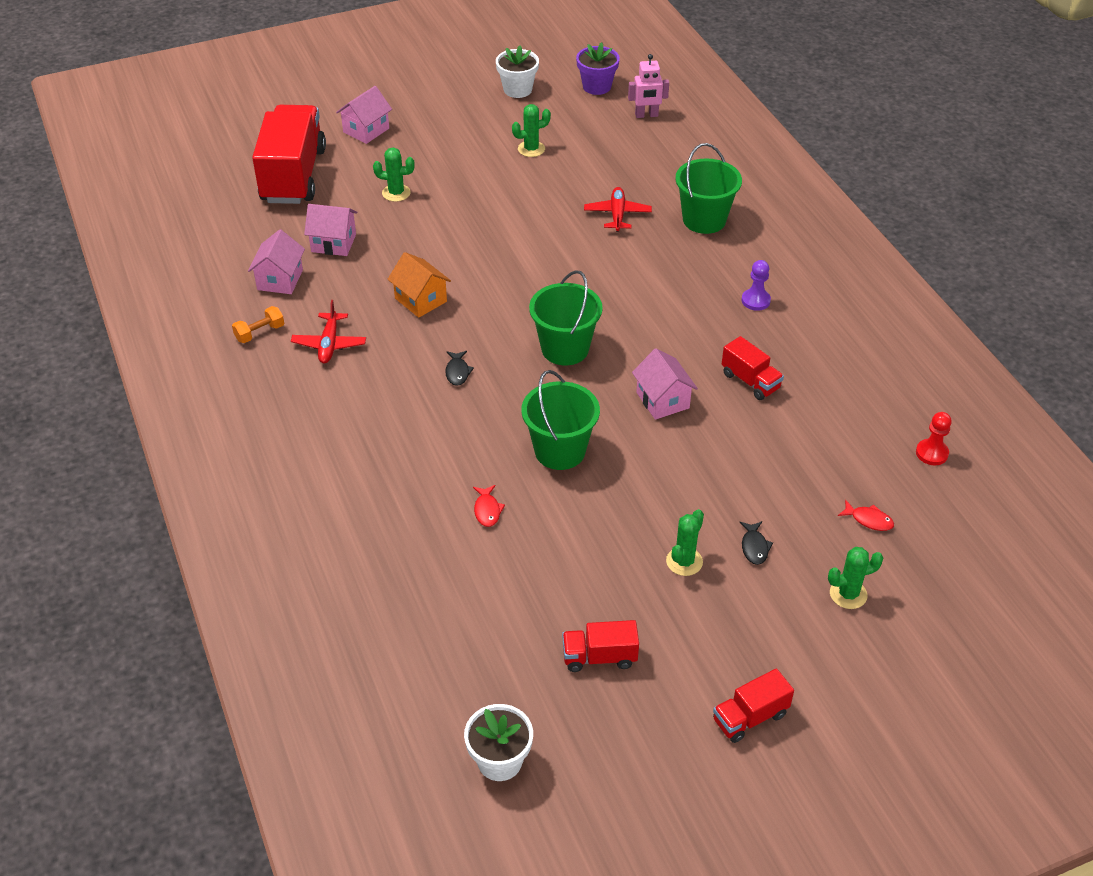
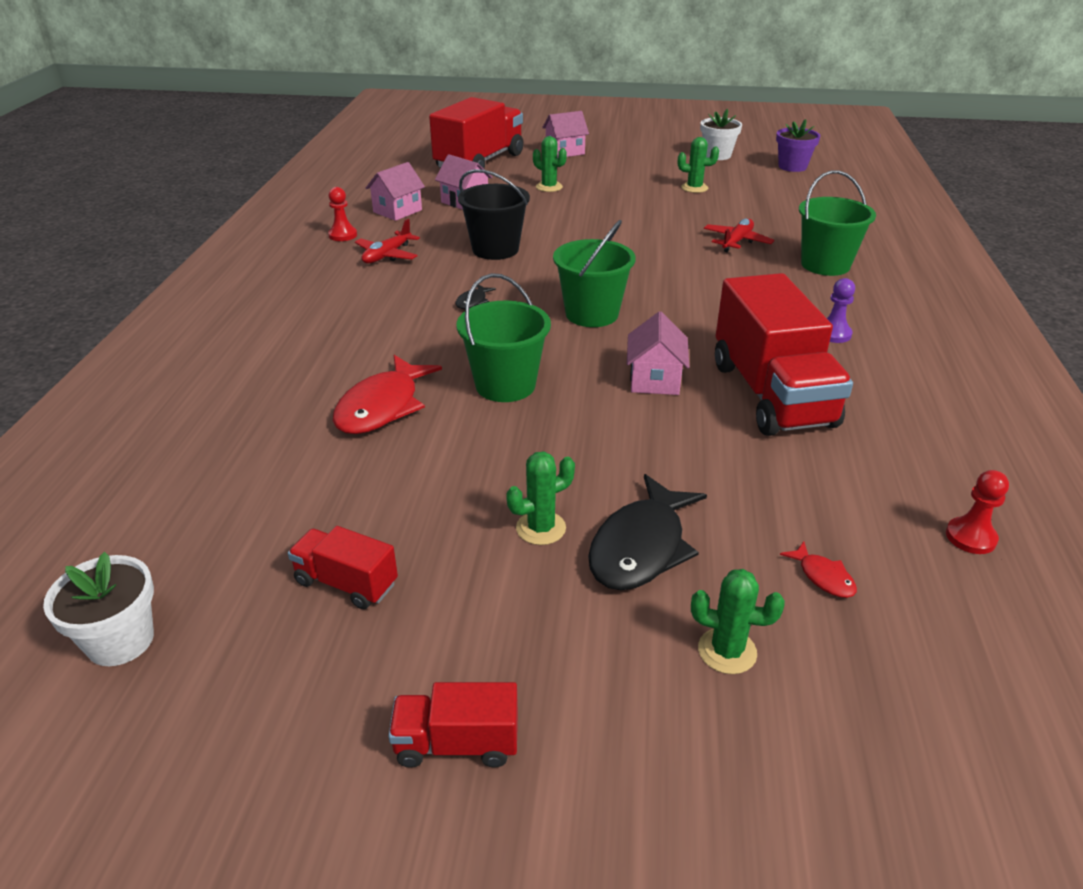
camera: 30 degrees right, 10 degrees down
orange dumbbell [232,306,284,343] -> red pawn [328,187,357,241]
orange house [387,252,451,318] -> black bucket [458,169,530,260]
red fish [473,485,505,527] -> red fish [333,355,442,434], size x2.19
pink robot [628,54,669,118] -> none
red truck [722,336,784,400] -> red truck [715,273,853,436], size x2.15
black fish [740,521,773,565] -> black fish [588,474,707,590], size x2.19

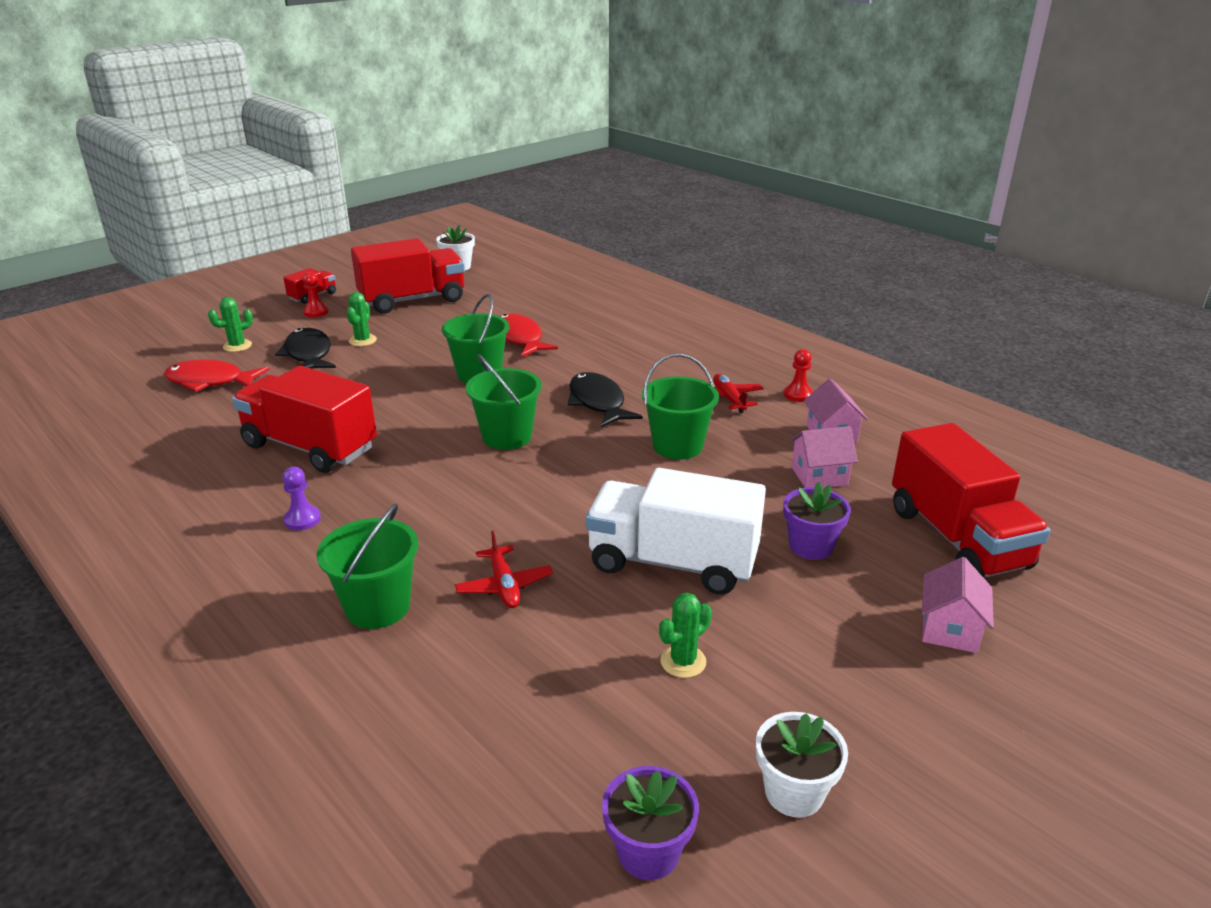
camera: 130 degrees right, 5 degrees down
red truck [288,526,398,609] -> red truck [351,238,465,314], size x2.15
black fish [456,285,496,309] -> black fish [568,372,643,428], size x2.19
black bucket [458,169,530,260] -> green bucket [642,354,719,459]
green cactus [533,136,567,192] -> purple flower pot [783,482,851,560]
pink house [627,312,689,395] -> none
red fish [780,541,857,598] -> red fish [164,359,269,392], size x2.19
red pawn [946,470,1009,554] -> red pawn moved to [303,272,328,317]
none -> white truck [586,468,766,595]

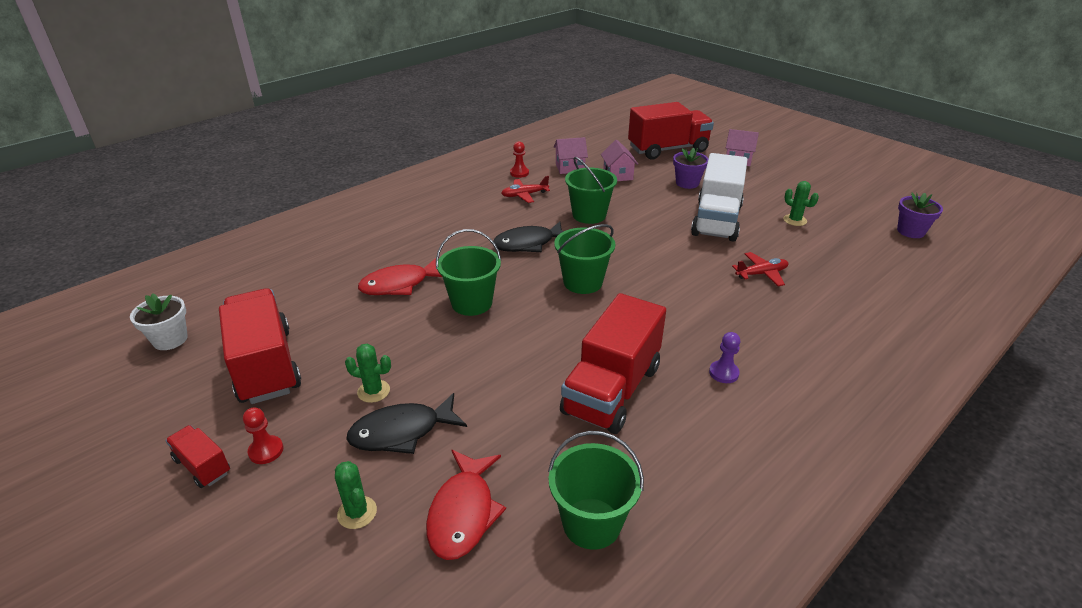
camera: 90 degrees left, 5 degrees up
green bucket [317,504,418,629] -> green bucket moved to [548,431,644,550]
white flower pot [756,712,848,818] -> none

